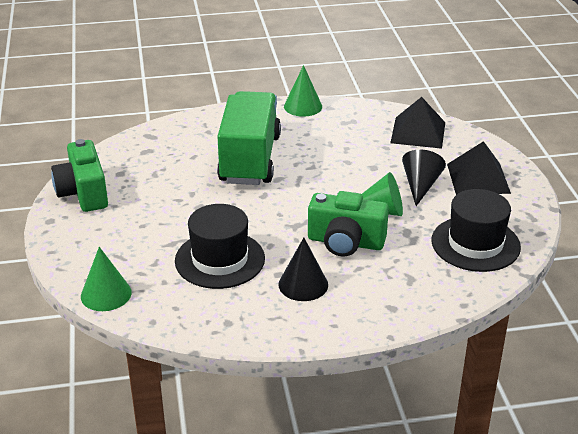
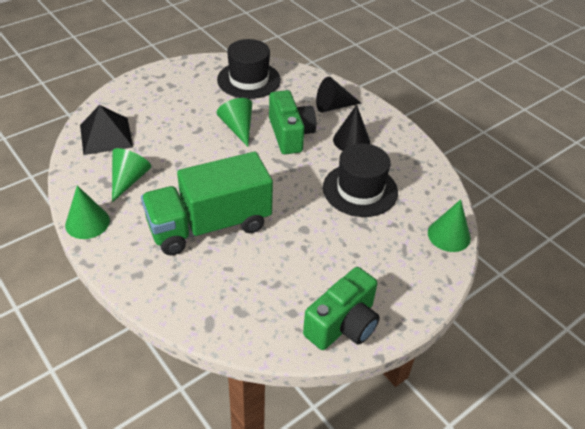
camera: 120 degrees left, 10 degrees up
black cone [402,150,446,206] -> black cone moved to [316,77,361,112]
black pyramid [447,141,511,195] -> none
none -> green cone [112,148,151,203]

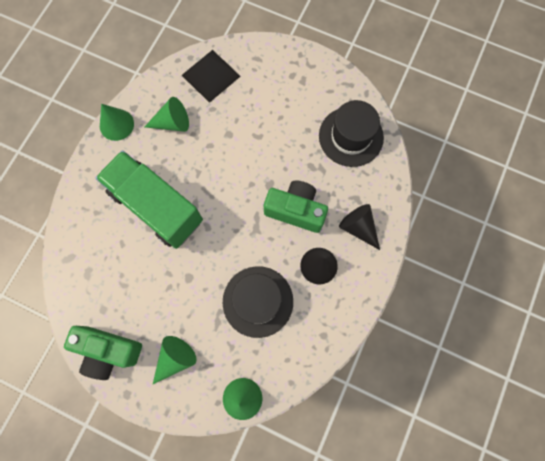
camera: 65 degrees right, 30 degrees up
green cone [217,98,252,147] -> green cone moved to [153,336,197,384]
green camera [269,90,316,154] -> green camera turned 120 degrees counterclockwise [264,180,328,233]

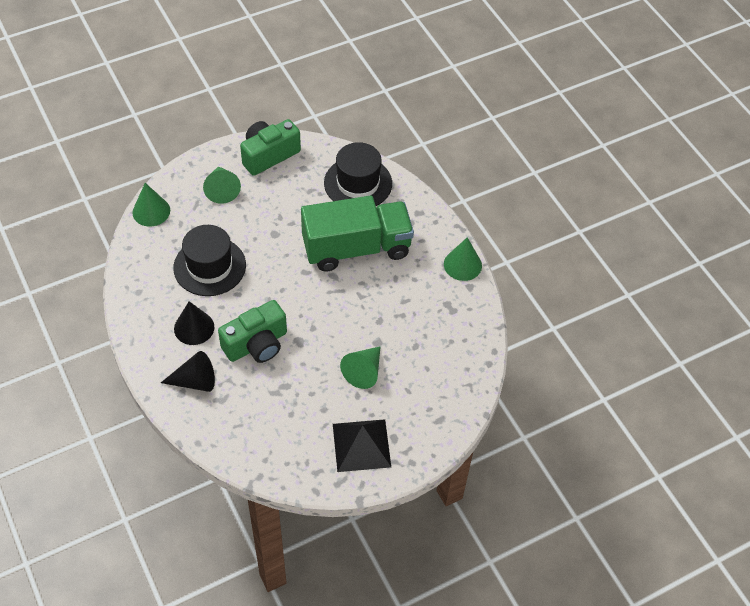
camera: 125 degrees right, 20 degrees down
green cone [145,97,189,132] -> green cone moved to [340,346,381,389]
black pyramid [182,50,241,103] -> black pyramid moved to [333,419,391,472]
black hat [319,100,384,167] -> black hat moved to [324,142,392,206]

